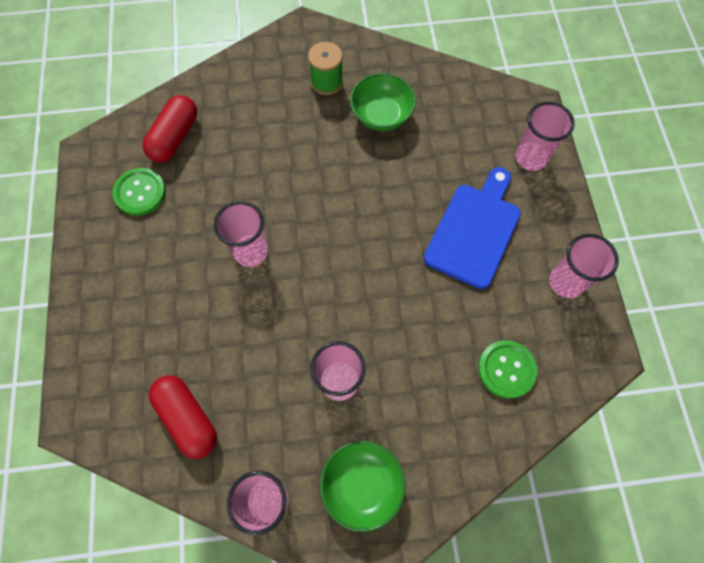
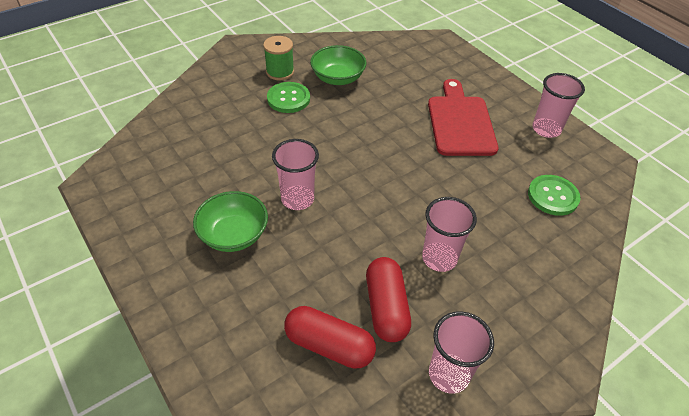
camera: 30 degrees left, 20 degrees down
green button [112,168,166,216] -> green button moved to [267,82,310,113]
red capsule [143,95,197,163] -> red capsule moved to [366,257,411,342]
green bowl [320,441,406,532] -> green bowl moved to [193,191,268,252]
blue cutting board [424,167,521,289] -> red cutting board [428,79,499,156]
pink cup [515,102,575,171] -> none

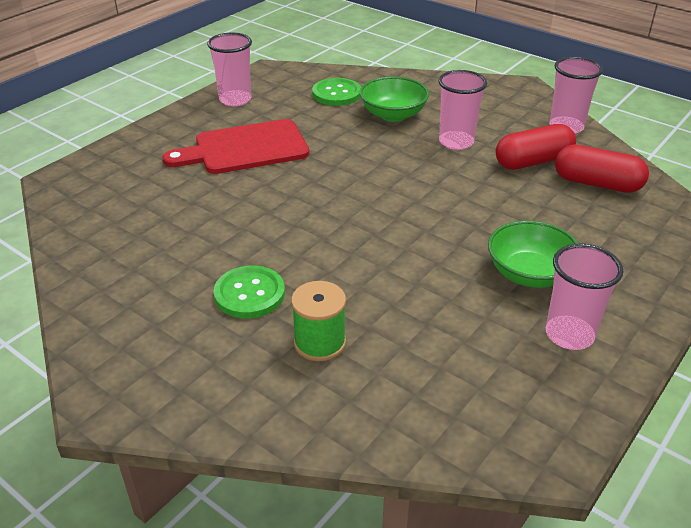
camera: 105 degrees left, 10 degrees down
green spool [263,36,294,80] -> green spool moved to [291,281,346,361]
pink cup [272,139,319,210] -> pink cup moved to [546,244,623,350]
red capsule [284,306,376,369] -> red capsule turned 75 degrees counterclockwise [555,145,649,193]
green bowl [310,45,366,85] -> green bowl moved to [360,76,429,122]

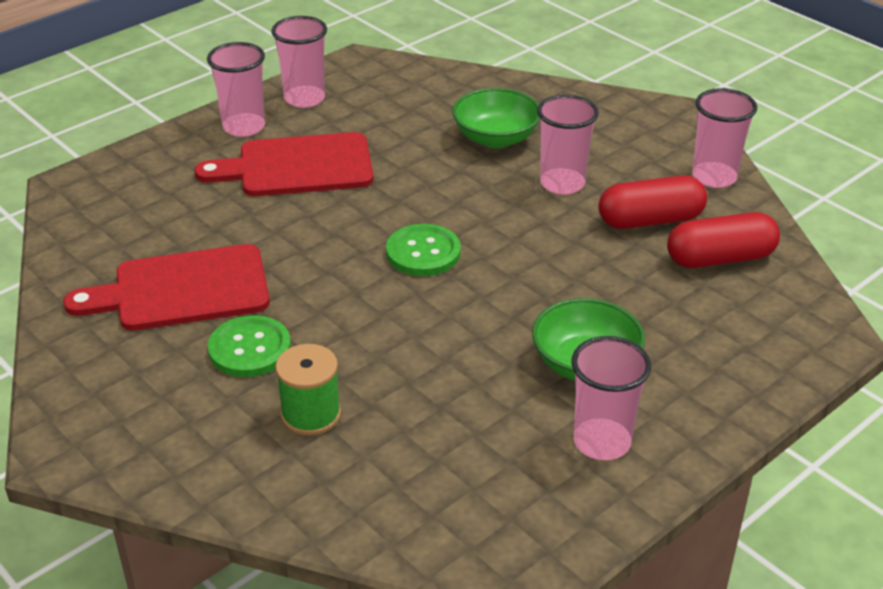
camera: 10 degrees right, 0 degrees up
green button [312,78,361,106] -> green button moved to [386,224,461,276]
red capsule [555,145,649,193] -> red capsule turned 45 degrees counterclockwise [667,212,780,268]
none -> red cutting board [63,244,270,331]
none -> pink cup [207,42,265,137]

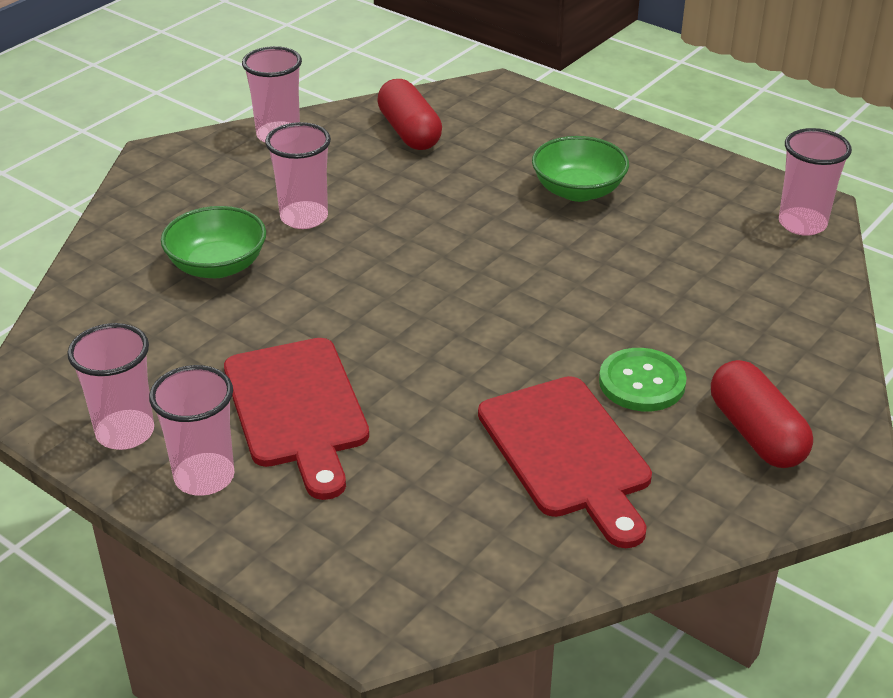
camera: 100 degrees left, 0 degrees up
green spool [275,344,341,436] -> none
green button [386,224,461,276] -> none
pink cup [571,336,651,460] -> pink cup moved to [779,128,852,236]
red capsule [598,176,707,229] -> red capsule moved to [711,360,813,468]

